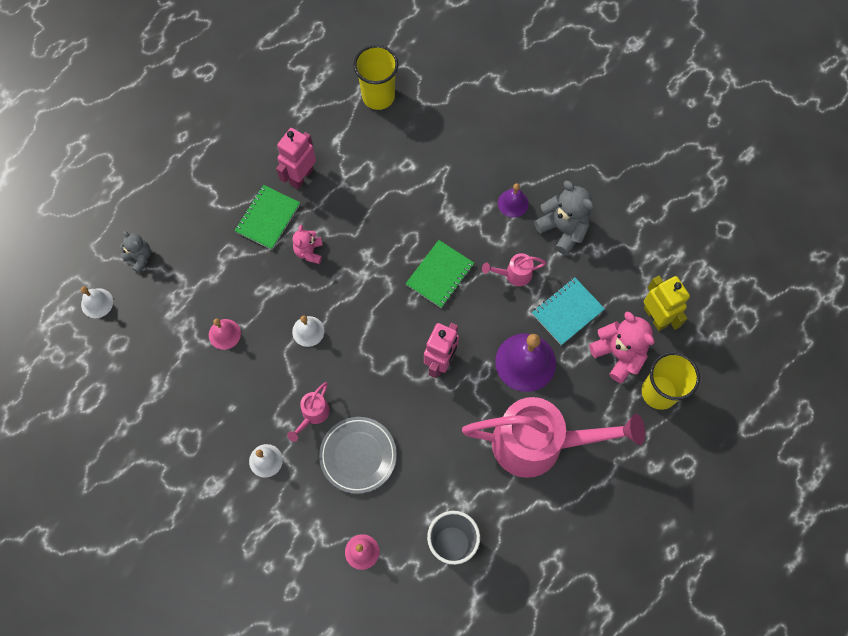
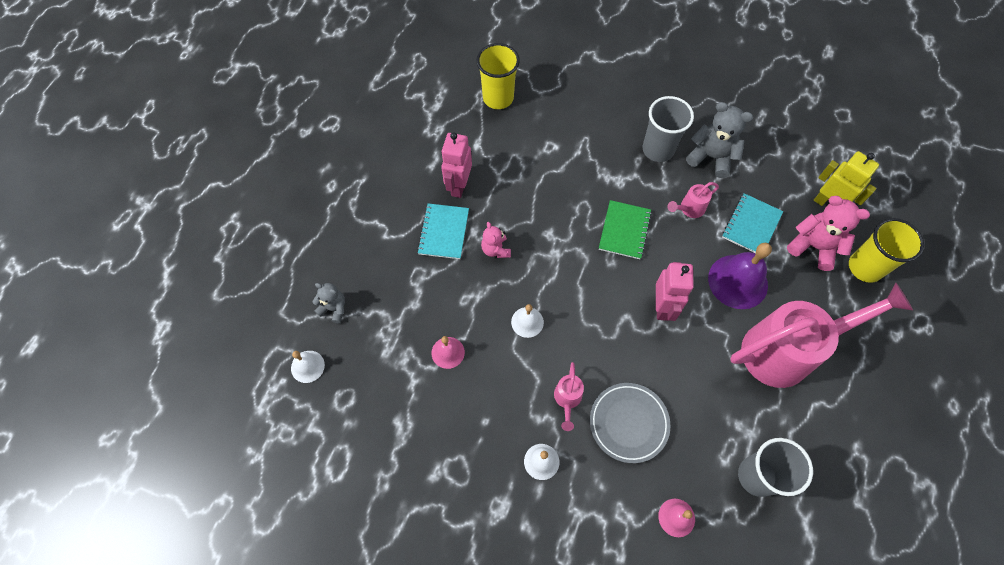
camera: 20 degrees left, 5 degrees down
green notebook [235,185,300,250] -> turquoise notebook [417,203,469,259]
purple bell [498,183,529,218] -> grey cup [643,96,694,162]

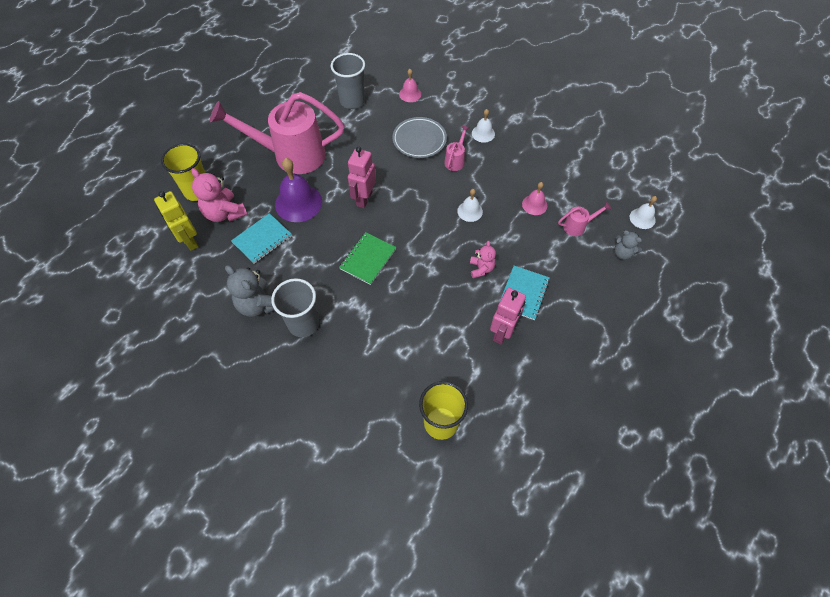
camera: 165 degrees left, 5 degrees down
pink watering can [668,182,719,218] -> pink watering can moved to [558,202,611,236]

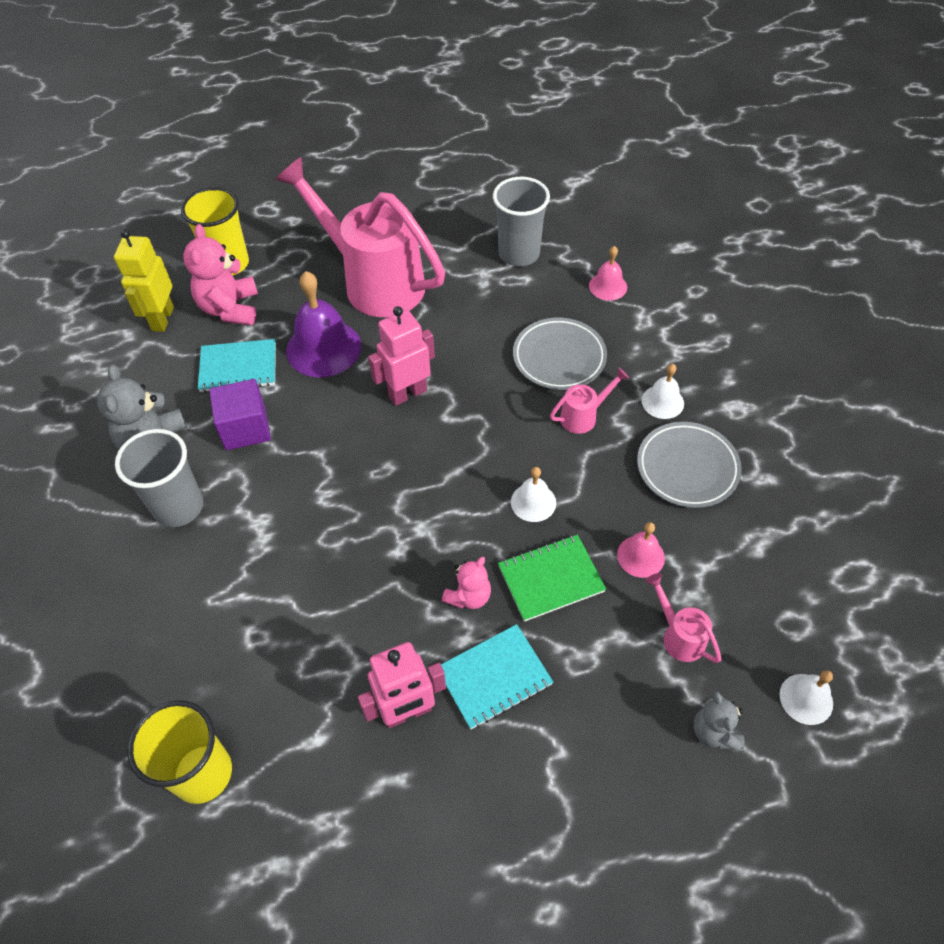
camera: 40 degrees right, 5 degrees down
green notebook [339,232,396,285] -> green notebook moved to [498,535,606,622]
pink watering can [558,202,611,236] -> pink watering can turned 150 degrees counterclockwise [645,573,721,663]
none -> purple cube [209,379,271,450]
none -> grey plate [637,422,742,508]

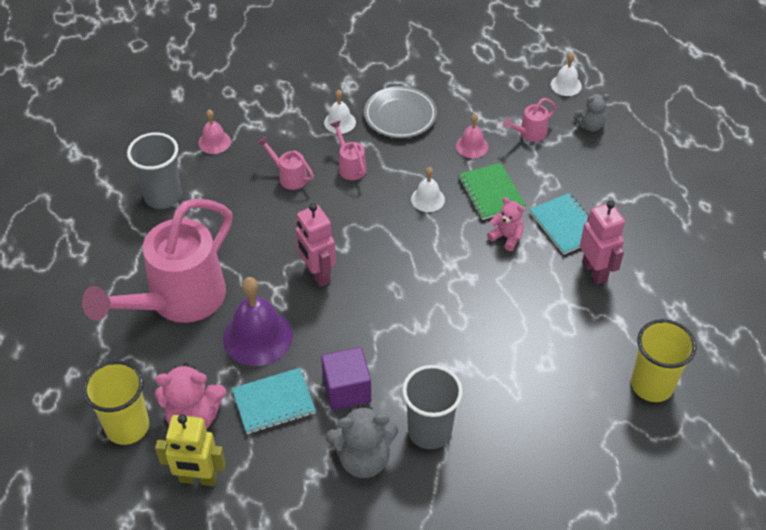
camera: 90 degrees left, 5 degrees down
turquoise notebook [198,339,276,393] -> turquoise notebook turned 75 degrees clockwise [232,368,316,434]
grey plate [513,318,607,390] -> pink watering can [257,136,314,190]

